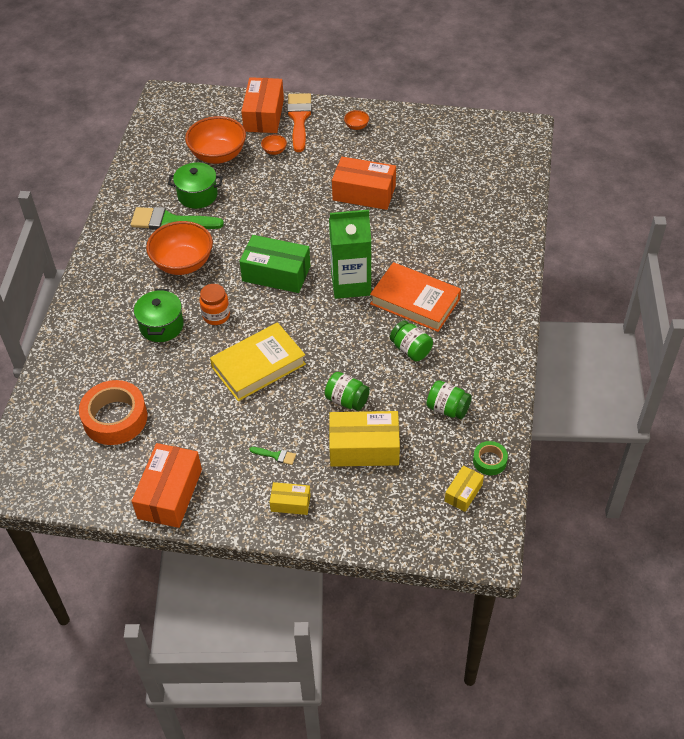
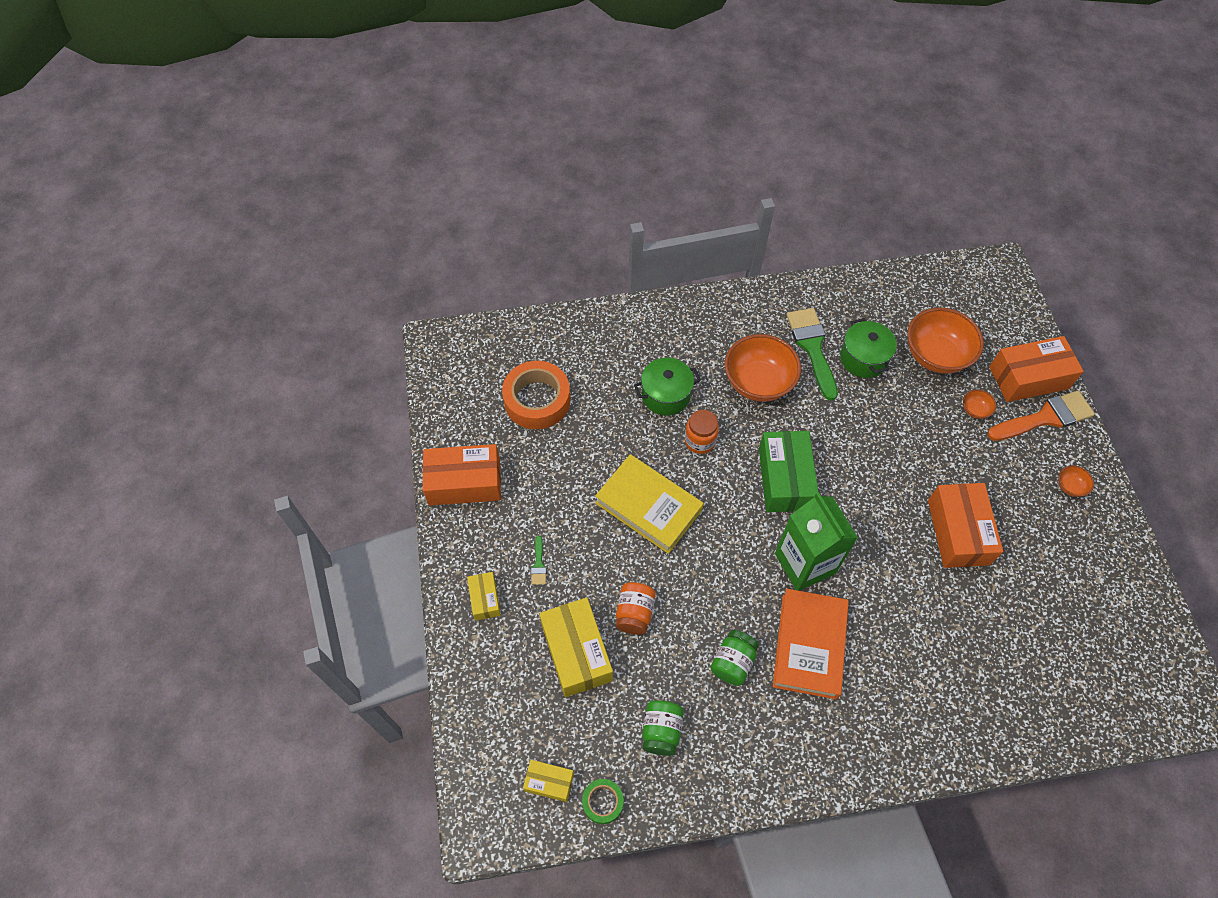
camera: 70 degrees right, 10 degrees up
green jar [325,372,370,411] -> orange jar [616,582,656,635]

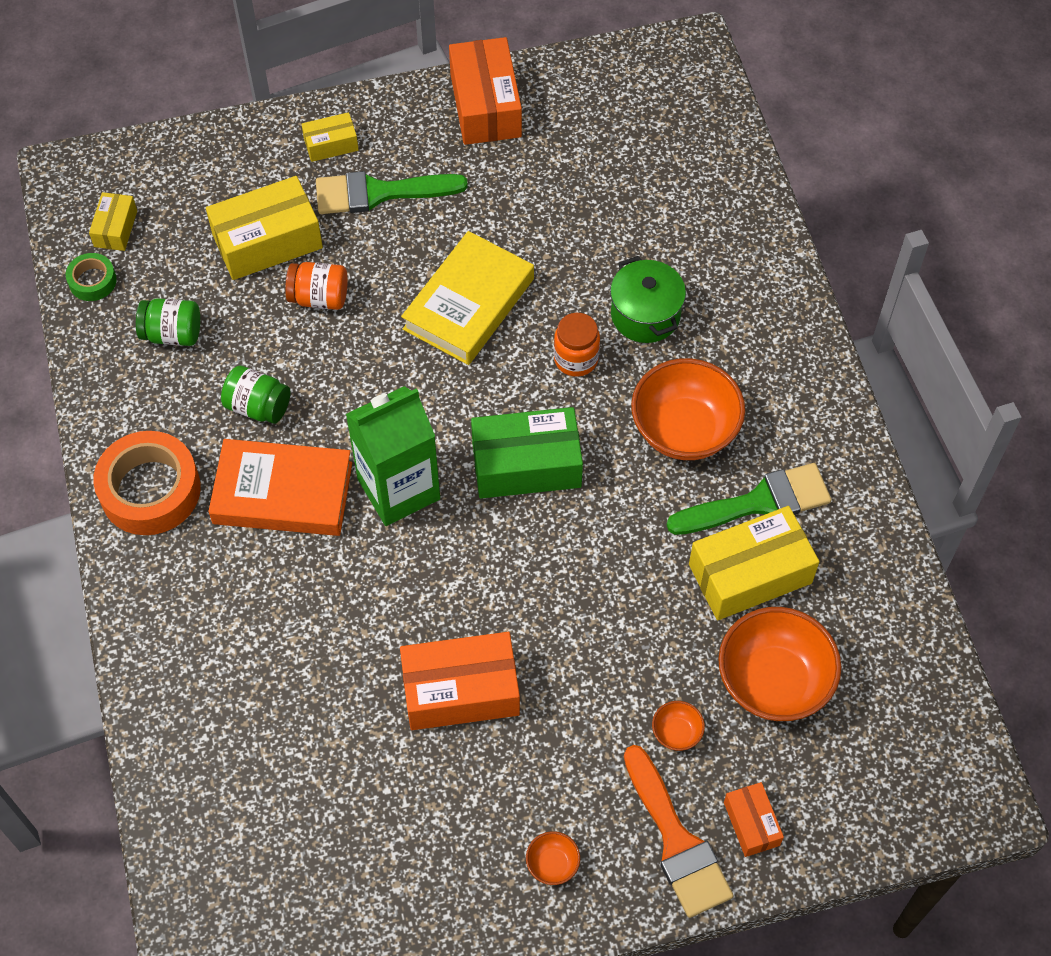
camera: 85 degrees right, 0 degrees up
orange tape [502,361,570,429] -> orange tape moved to [93,431,201,535]
green brush [531,536,546,585] -> green brush [316,171,468,214], size x2.31
green pot [840,318,897,378] -> yellow box [689,506,819,620]
orange box [989,336,1084,402] -> orange box [724,782,784,857], size x0.53

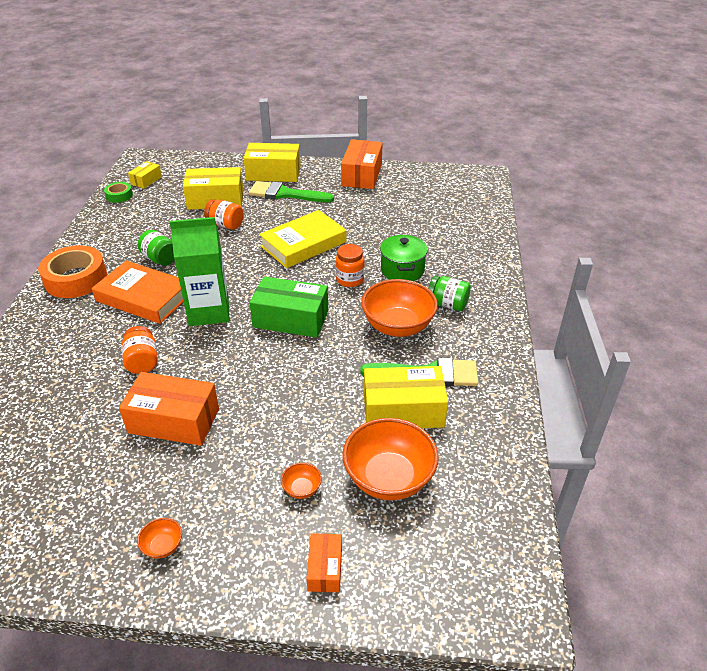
camera: 20 degrees right, 20 degrees down
green jar [136,298,200,346] -> green jar moved to [428,276,471,311]
yellow box [301,112,359,162] -> yellow box [244,143,301,182], size x1.90
orange brush [624,745,733,918] -> none
none -> orange jar [122,326,158,374]

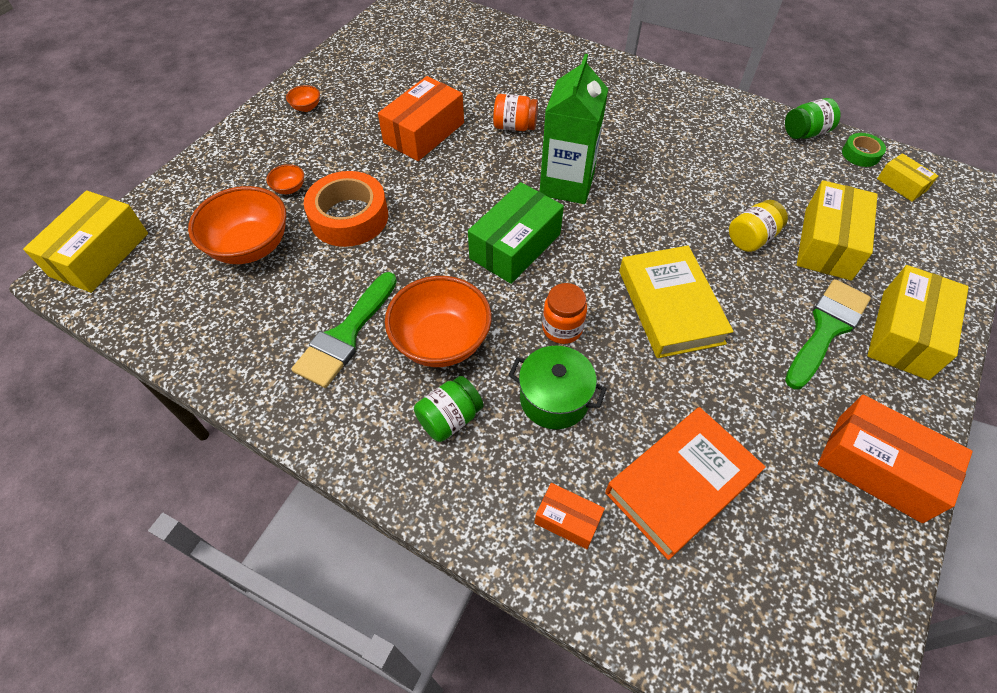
camera: 115 degrees right, 15 degrees up
orange tape [38,245,107,298] -> orange tape moved to [304,171,388,247]
orange book [92,260,184,324] -> orange book moved to [605,407,766,560]
green jar [137,230,175,266] -> green jar moved to [785,98,841,139]
orange jar [204,199,244,230] -> yellow jar [729,200,788,252]
orange box [307,533,342,592] -> orange box moved to [535,483,605,549]
yellow box [364,366,448,428] -> yellow box moved to [23,191,148,293]

